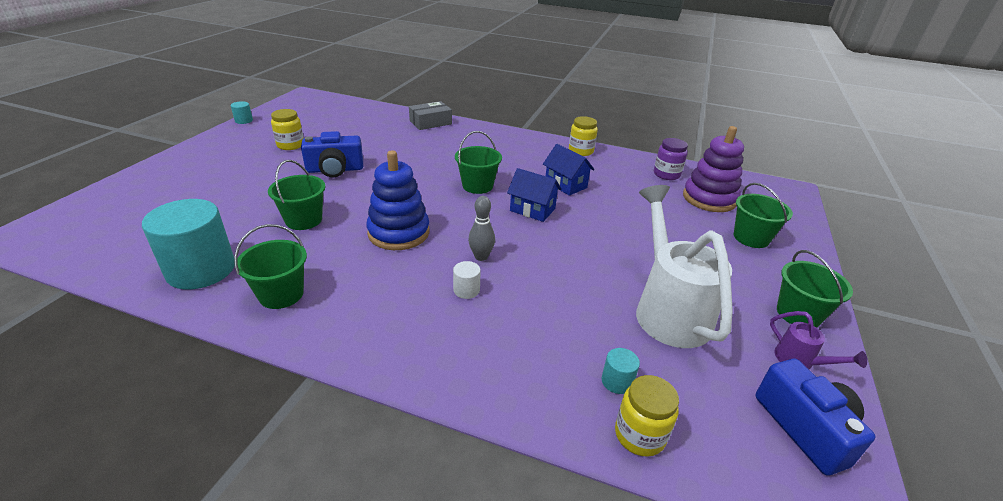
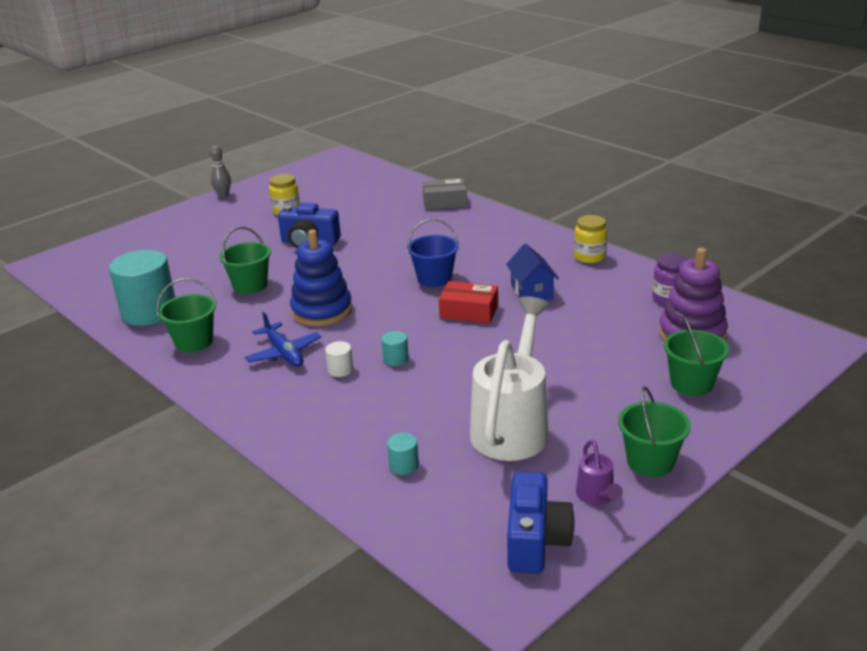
camera: 30 degrees right, 5 degrees down
turquoise cylinder [231,101,253,124] -> turquoise cylinder moved to [382,331,409,366]
green bucket [455,131,502,194] -> blue bucket [407,219,459,287]
grey bowling pin [468,196,495,261] -> grey bowling pin moved to [210,145,231,197]
blue house [507,168,561,222] -> red box [439,281,498,324]
yellow jar [615,375,679,457] -> none
none -> blue plane [245,311,321,367]

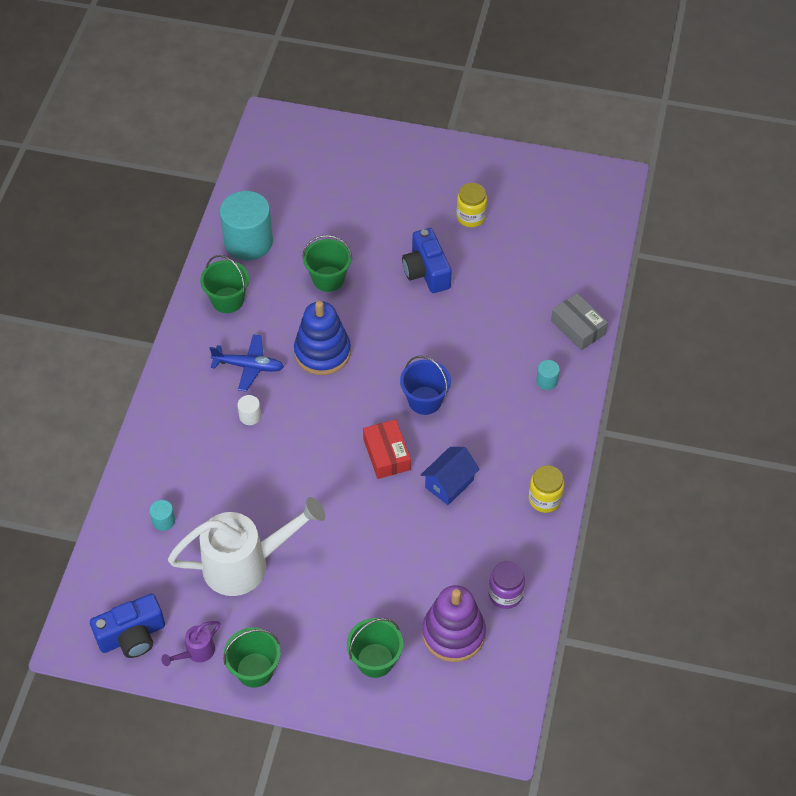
camera: 55 degrees right, 25 degrees up
grey bowling pin [210,145,231,197] -> none
blue plane [245,311,321,367] -> blue plane turned 105 degrees counterclockwise [210,334,284,392]
turquoise cylinder [382,331,409,366] -> turquoise cylinder moved to [536,360,560,390]

